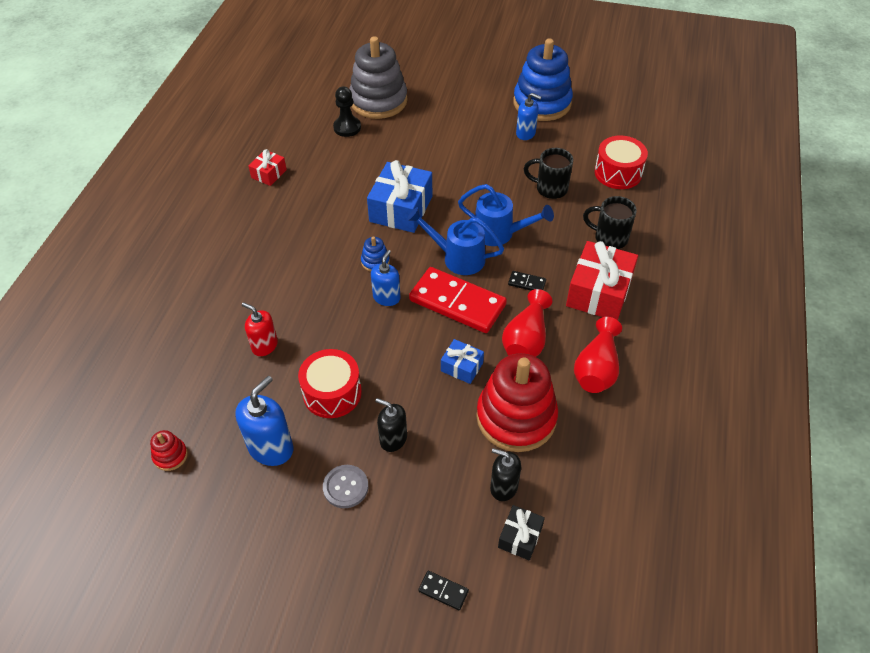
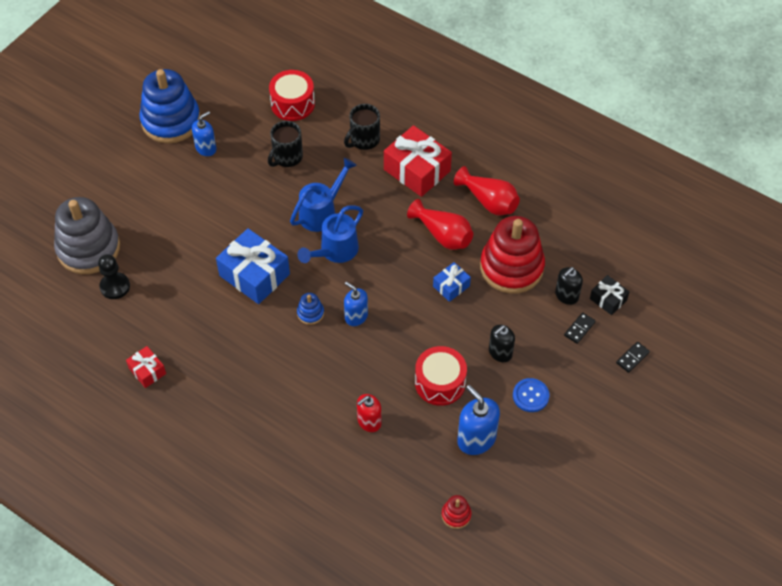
camera: 70 degrees left, 5 degrees up
grey button [323,465,368,508] -> blue button [513,378,549,412]
red domino [409,267,507,333] -> none
black domino [508,271,546,291] -> black domino moved to [564,312,595,344]

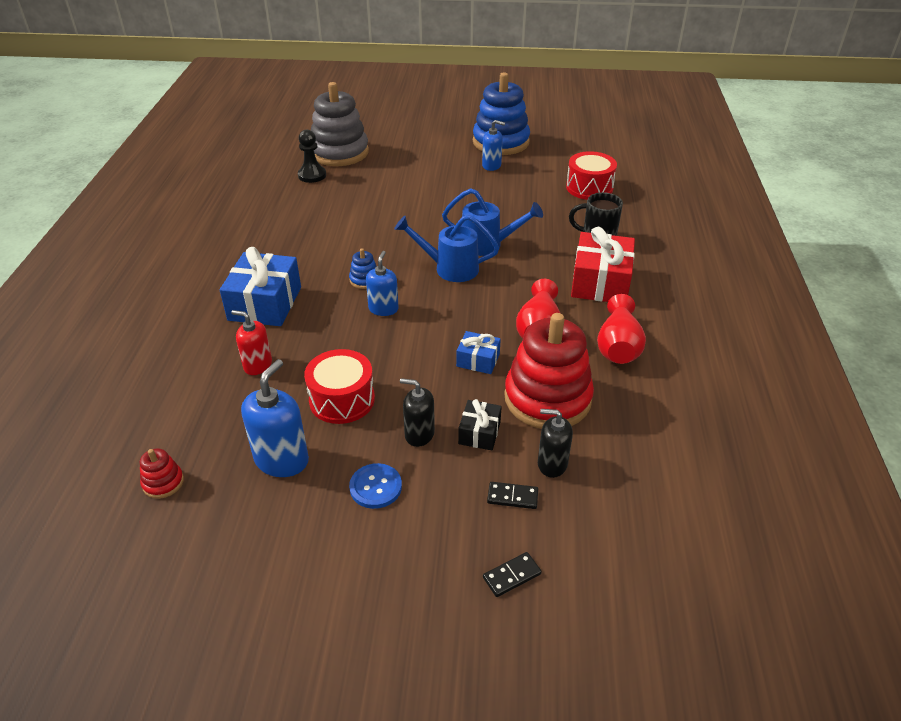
camera: 60 degrees right, 15 degrees down
red gift [126,346,166,388] -> none
blue gift [216,228,290,304] -> blue gift moved to [220,247,301,326]
black mug [268,121,303,167] -> none
black gift [590,275,629,315] -> black gift moved to [458,399,502,450]
black domino [616,342,650,373] -> black domino turned 45 degrees counterclockwise [483,552,542,597]

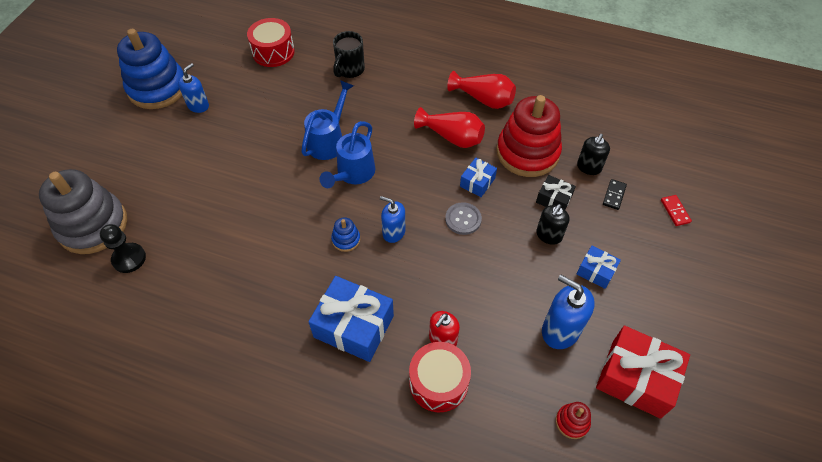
camera: 75 degrees left, 15 degrees up
red drum [304,349,375,424] -> red drum moved to [409,342,471,412]
blue button [349,463,402,509] -> blue gift [577,246,621,289]
black domino [483,552,542,597] -> red domino [661,195,692,226]
red gift [571,227,635,302] -> red gift moved to [596,326,690,419]
none -> grey button [445,202,482,235]

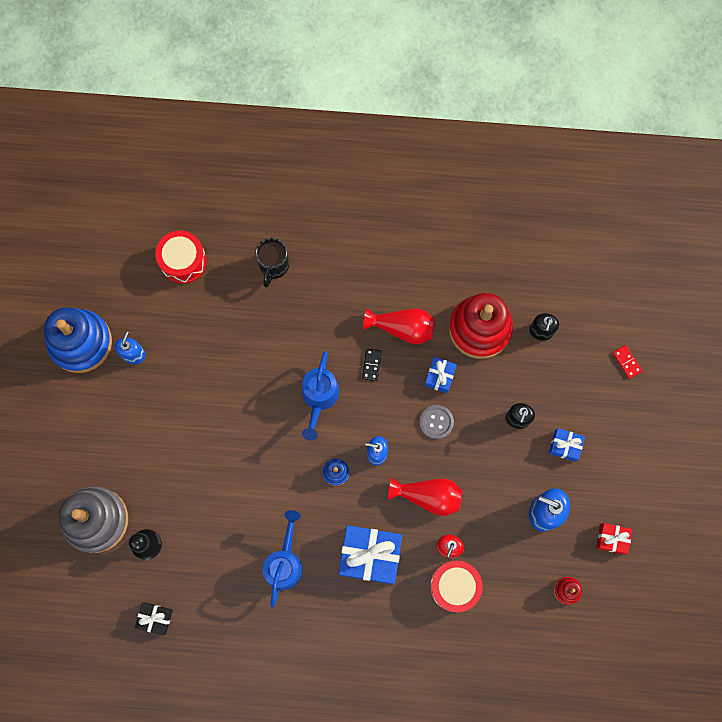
camera: 15 degrees left, 20 degrees up
blue watering can [301,80,354,160] -> blue watering can moved to [263,510,303,608]
red vase [447,71,516,109] -> red vase moved to [388,477,463,516]
black gift [536,175,576,210] -> black gift moved to [135,603,173,635]
red gift [596,326,690,419] -> red gift [596,523,632,555], size x0.52
black domino [603,179,627,210] -> black domino moved to [362,348,382,381]

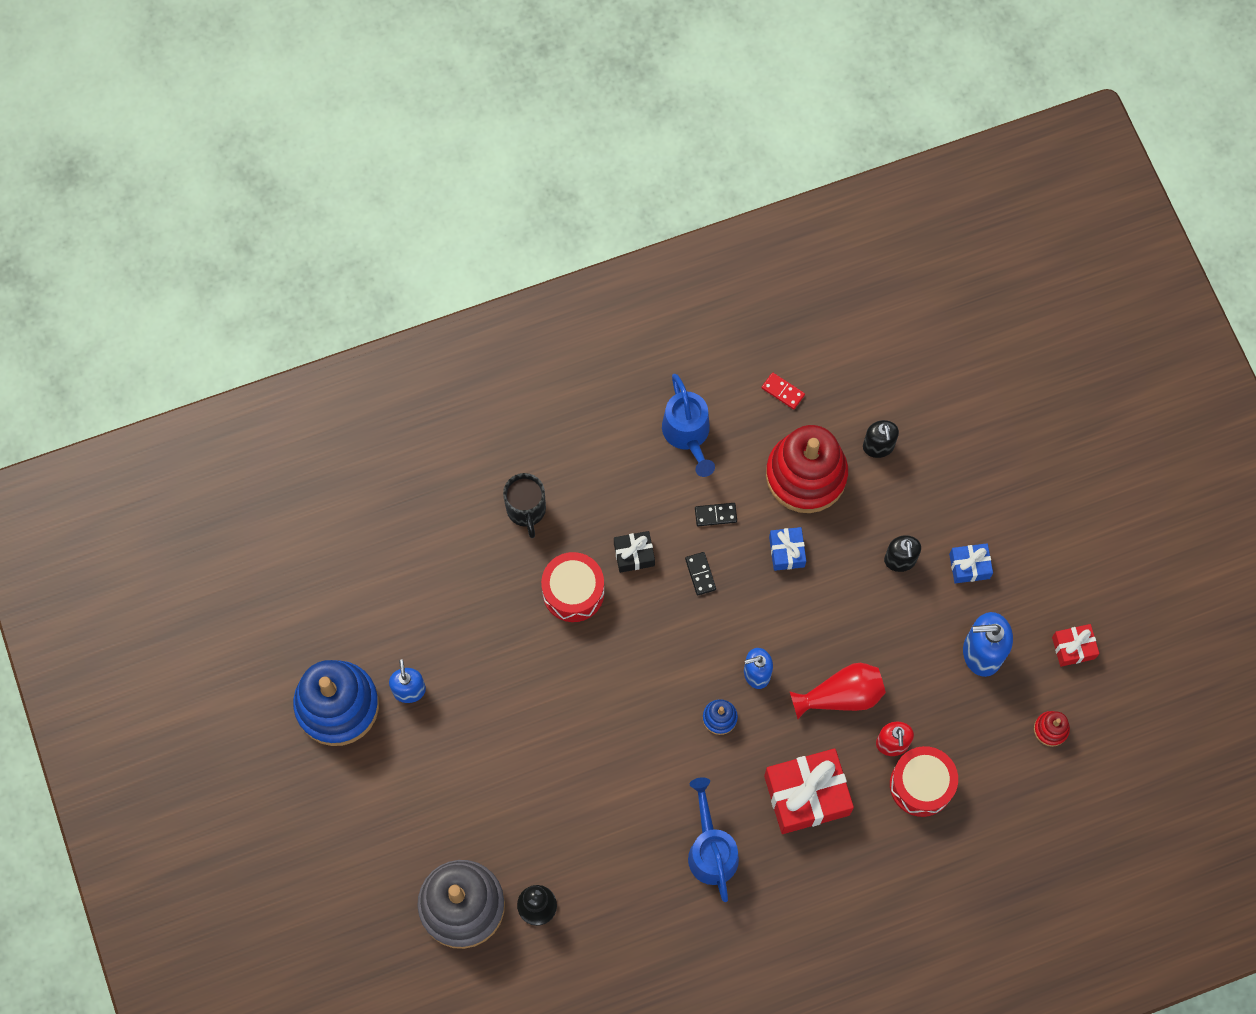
camera: 25 degrees left, 5 degrees down
black gift [135,603,173,635] -> black gift moved to [614,531,655,573]
red drum [155,230,207,284] -> red drum moved to [541,552,604,622]
blue watering can [302,351,340,440] -> blue watering can moved to [662,374,715,477]
blue gift [339,525,402,584] -> red gift [764,749,854,834]
red vase [363,308,435,344] -> black domino [695,503,737,526]
grey button [420,405,454,439] -> none
red domino [613,345,642,379] -> red domino moved to [762,372,805,409]

